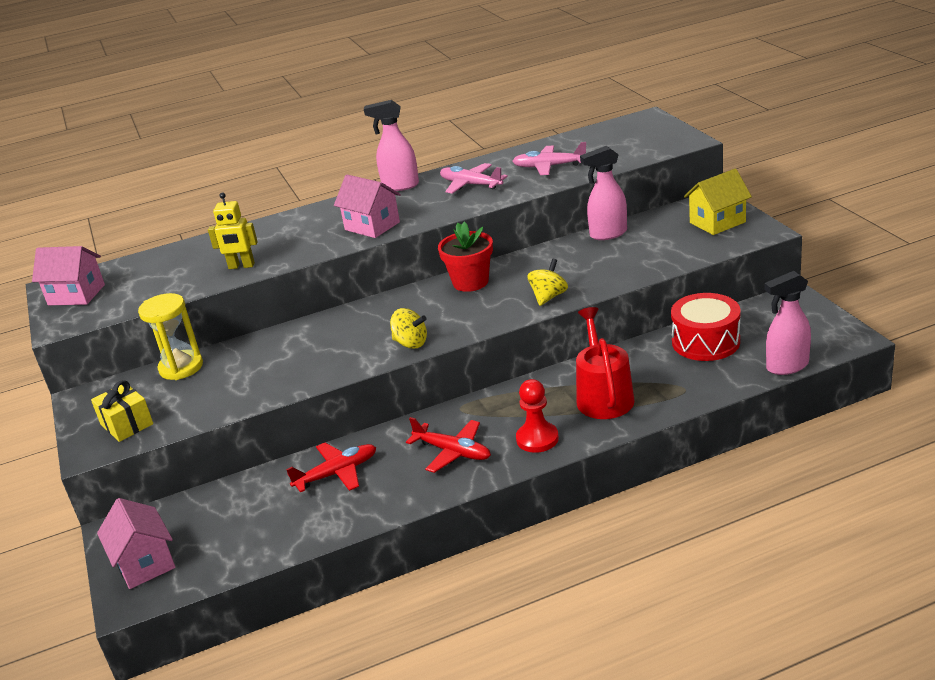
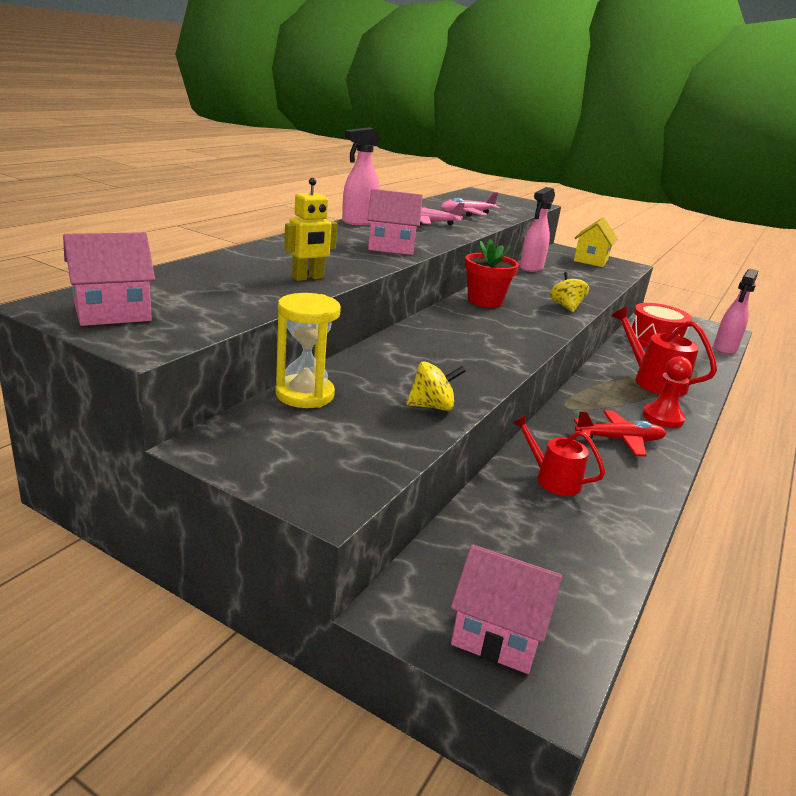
camera: 45 degrees left, 5 degrees down
yellow gift [91,380,153,442] -> none
red plane [286,443,376,492] -> red watering can [513,415,605,496]
yellow spinning top [390,308,427,349] -> yellow spinning top moved to [406,361,466,411]

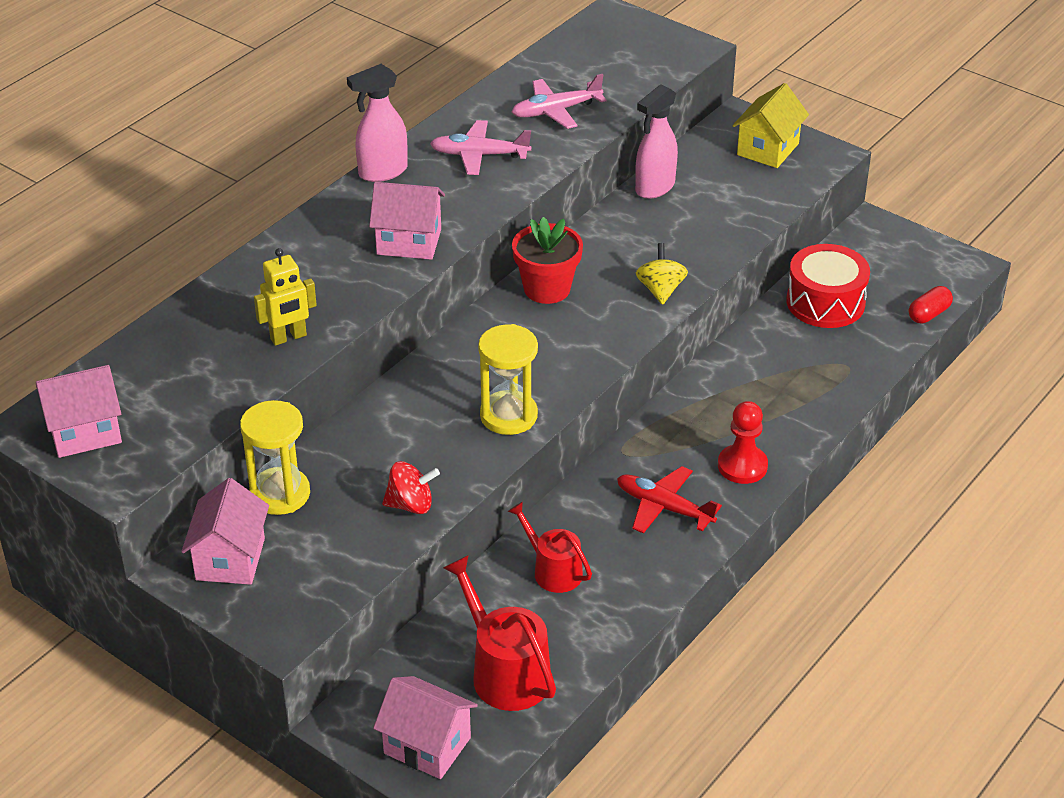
camera: 10 degrees right, 15 degrees up
yellow spinning top [406,361,466,411] -> red spinning top [382,461,440,514]
red plane [574,410,666,456] -> red plane turned 150 degrees counterclockwise [617,466,722,534]
red watering can [611,306,717,397] -> red watering can moved to [443,555,556,711]
pink spray bottle [714,269,759,354] -> red capsule [909,286,953,323]
none -> pink house [181,478,269,585]
none -> yellow hourglass [478,324,538,435]

